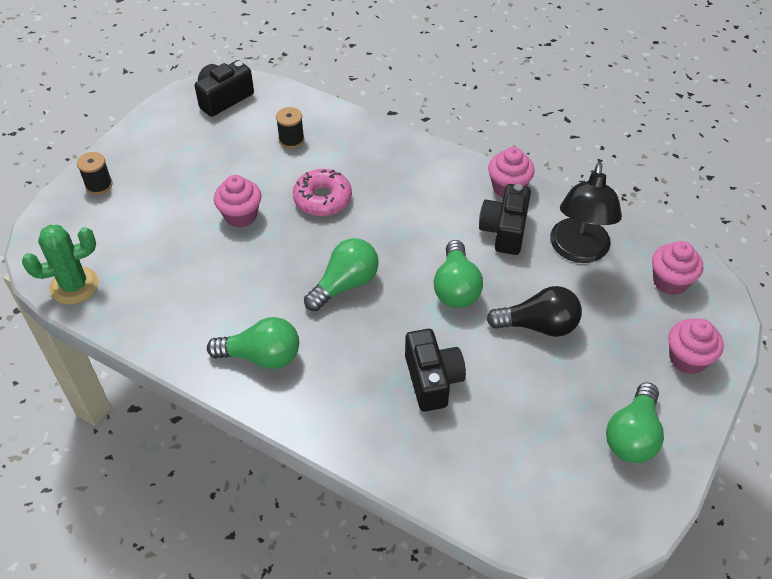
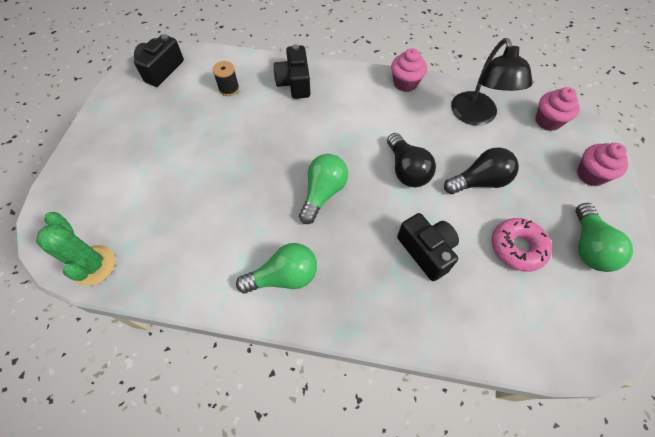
camera: 20 degrees left, 10 degrees up
green cactus [22,225,99,304] -> green cactus turned 75 degrees counterclockwise [36,212,115,286]
black spool [77,152,113,195] -> none
pink cupcake [214,175,261,227] -> none
pink donut [293,169,352,216] -> pink donut moved to [492,218,552,272]
green light bulb [434,240,483,308] -> black light bulb [387,133,436,187]
black camera [479,184,531,255] -> black camera moved to [273,44,310,99]

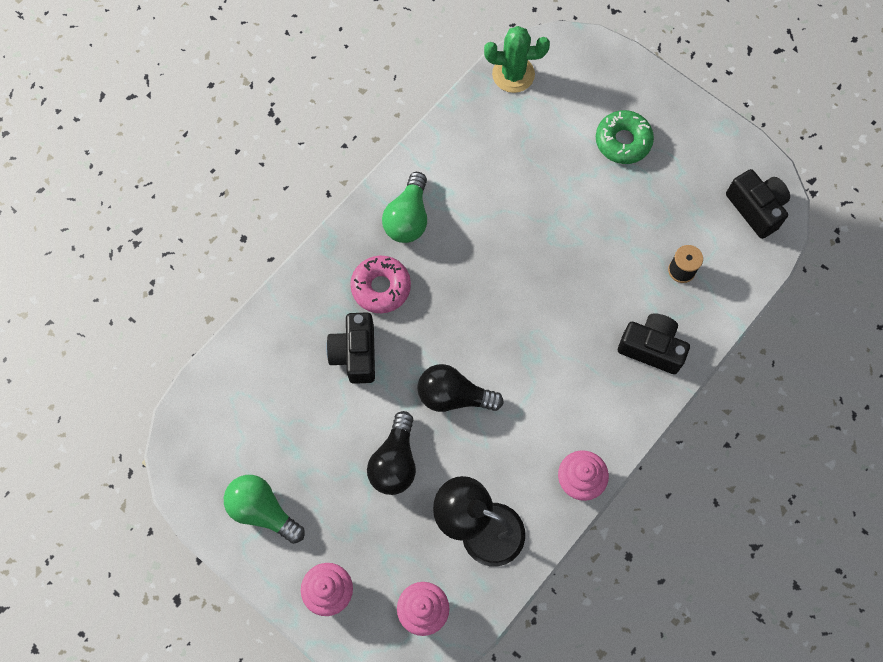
camera: 120 degrees right, 10 degrees up
green light bulb [299,154,348,224] -> none
black camera [397,213,459,281] -> black camera turned 90 degrees clockwise [326,312,375,384]
pink donut [492,218,552,272] -> pink donut moved to [350,256,411,313]
none -> green donut [596,110,654,164]

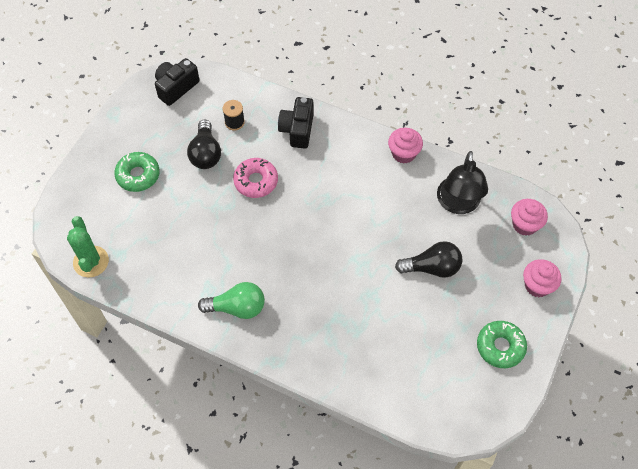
camera: 105 degrees left, 10 degrees down
green light bulb [224,475,305,544] -> green donut [477,321,527,368]
black camera [326,312,375,384] -> none
pink donut [350,256,411,313] -> pink donut moved to [233,158,278,198]
black light bulb [417,364,504,412] -> black light bulb moved to [187,120,221,169]

